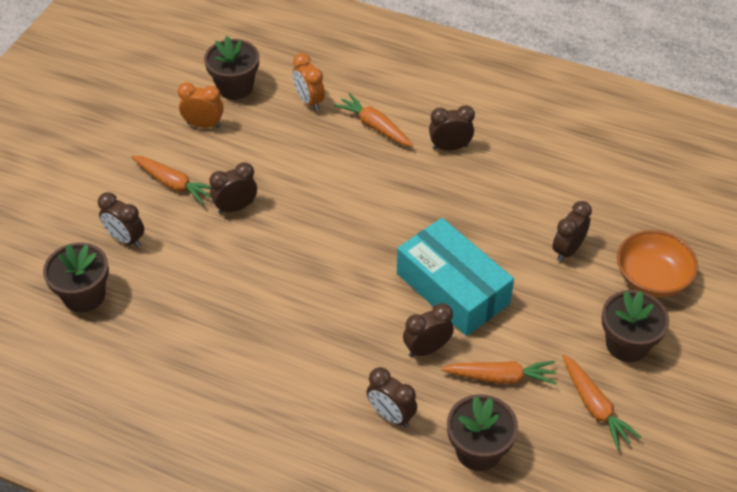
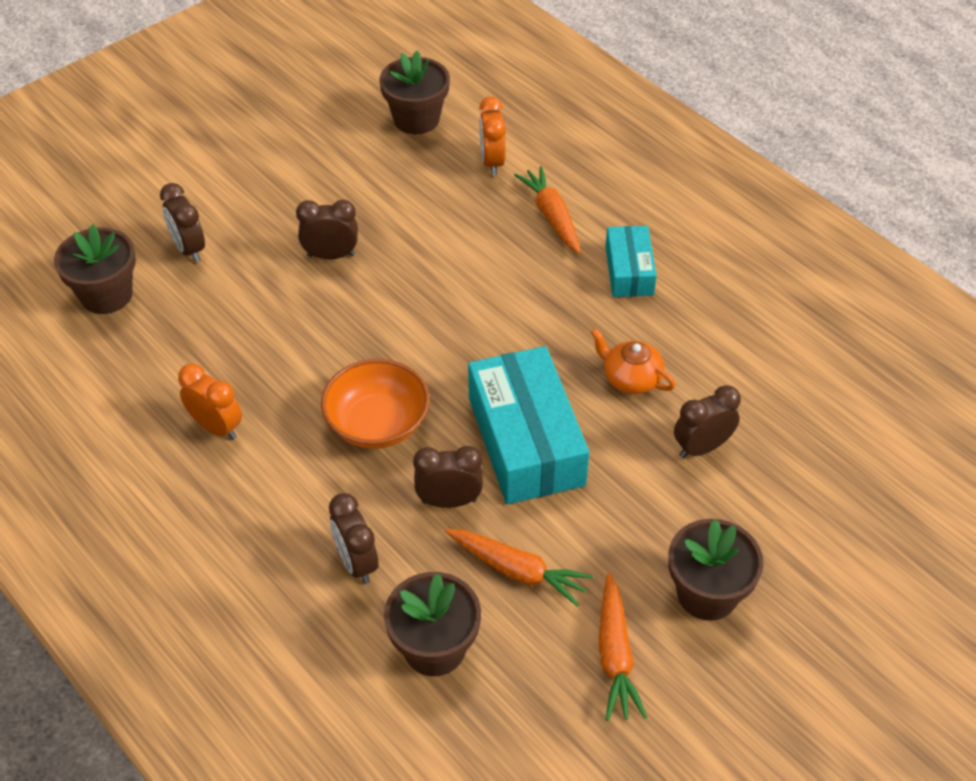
camera: 25 degrees right, 0 degrees up
orange carrot [131,155,211,205] -> none
orange clock [178,82,224,128] -> orange clock moved to [178,364,242,440]
brown clock [429,105,475,150] -> turquoise box [605,226,657,297]
orange bowl [617,230,698,297] -> orange bowl moved to [321,359,430,449]
none -> orange teapot [591,328,675,394]

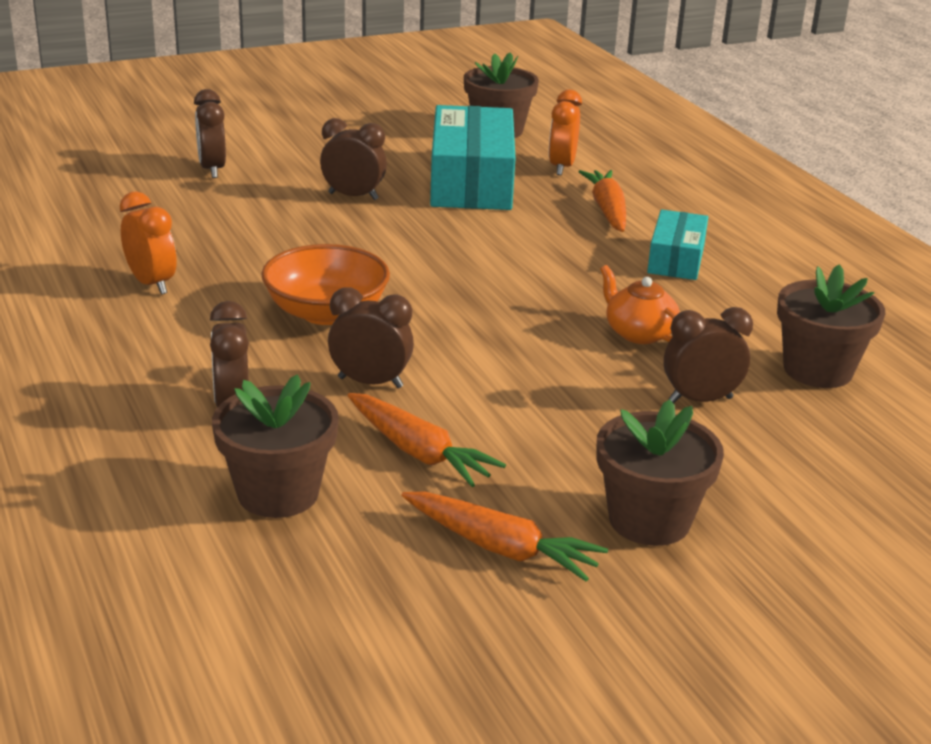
camera: 15 degrees right, 20 degrees down
brown flower pot [54,225,136,314] -> brown flower pot moved to [777,264,885,388]
turquoise box [468,346,589,504] -> turquoise box moved to [430,105,516,210]
orange carrot [599,573,647,721] -> orange carrot turned 75 degrees counterclockwise [401,491,608,581]

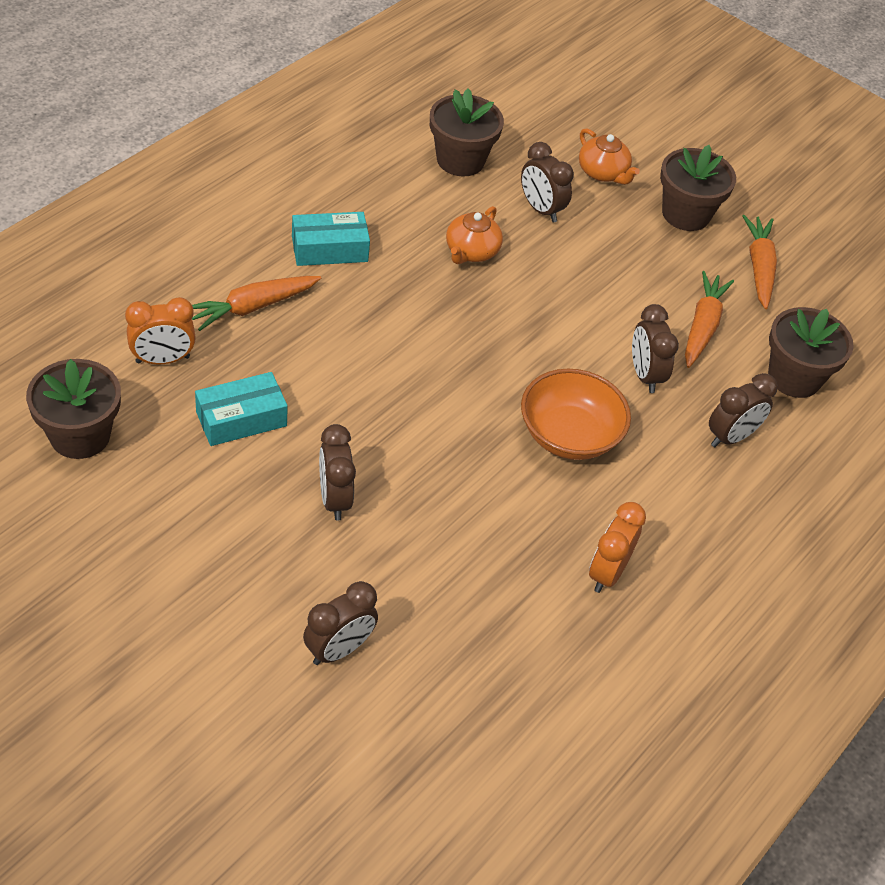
camera: 120 degrees left, 20 degrees up
turquoise box [430,105,516,210] -> turquoise box [195,372,288,446], size x0.56
none -> orange teapot [579,128,640,185]

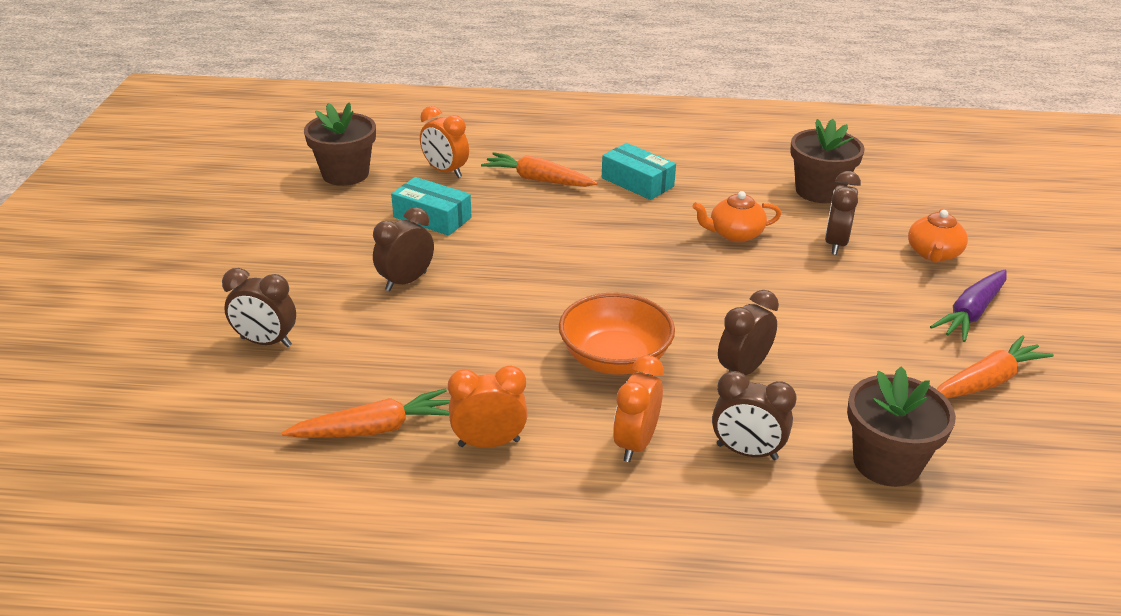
camera: 60 degrees right, 15 degrees down
brown flower pot [660,145,736,231] -> purple carrot [930,270,1006,342]
orange carrot [685,271,734,368] -> orange carrot moved to [282,388,450,438]
none -> orange clock [613,355,664,462]

